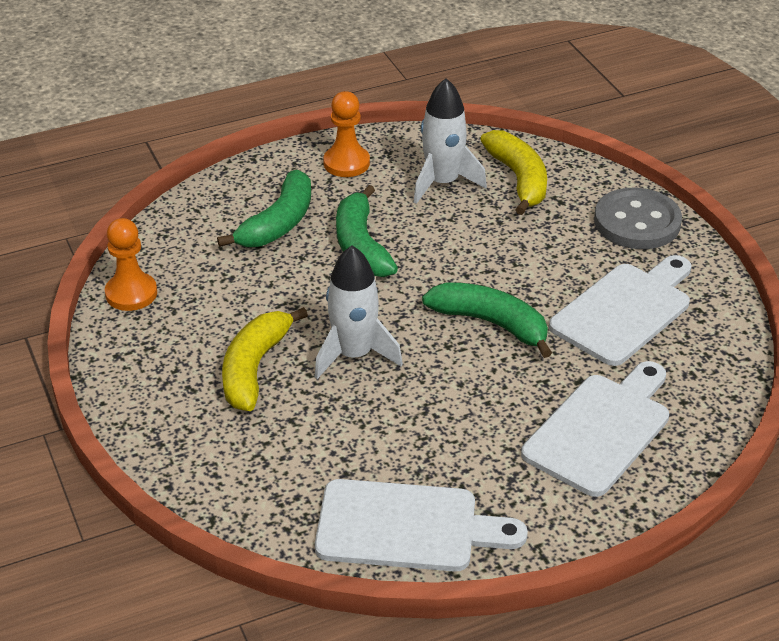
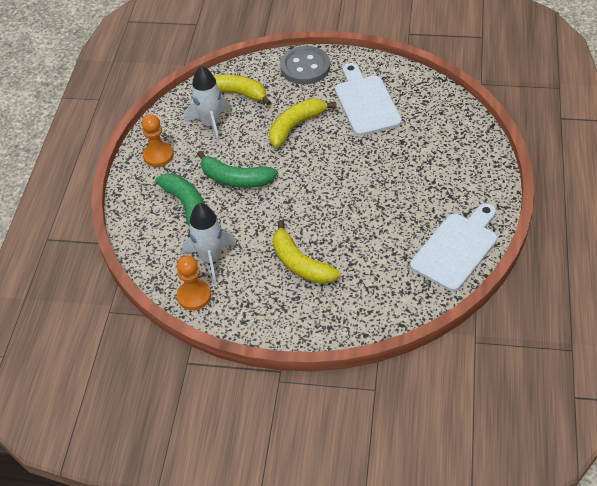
camera: 55 degrees left, 10 degrees up
white rocket [315,245,403,379] -> white rocket moved to [182,203,236,284]
green banana [422,282,552,358] -> none
white cutting board [521,361,669,497] -> none
none -> yellow banana [269,99,336,148]

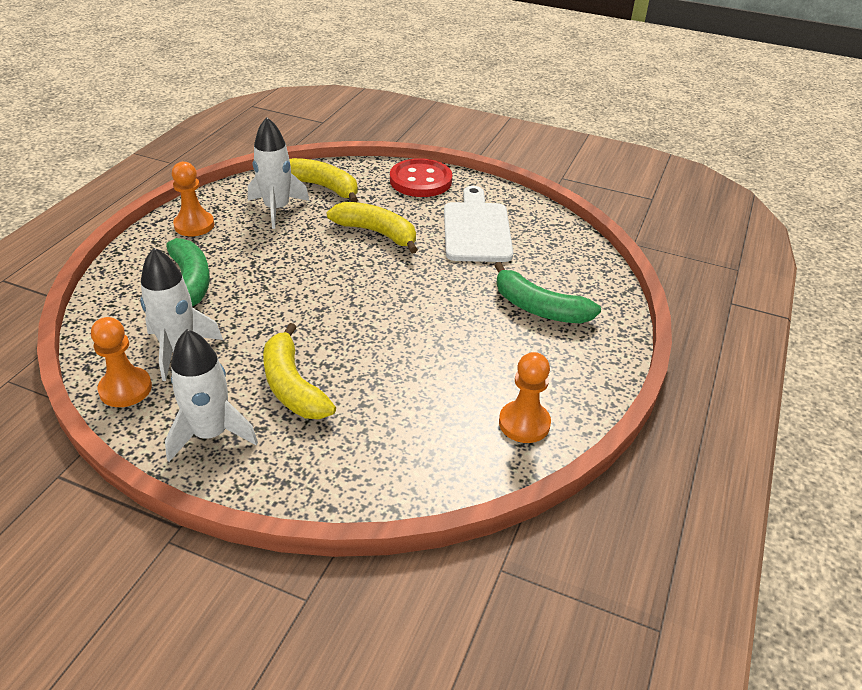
camera: 10 degrees right, 10 degrees down
green banana [197,150,277,188] -> green banana moved to [494,262,601,323]
yellow banana [269,99,336,148] -> yellow banana turned 60 degrees clockwise [327,202,418,253]
grey button [280,46,330,84] -> red button [390,158,452,197]
white cutting board [410,203,497,291] -> orange pawn [499,352,551,443]
none -> white rocket [165,329,258,462]

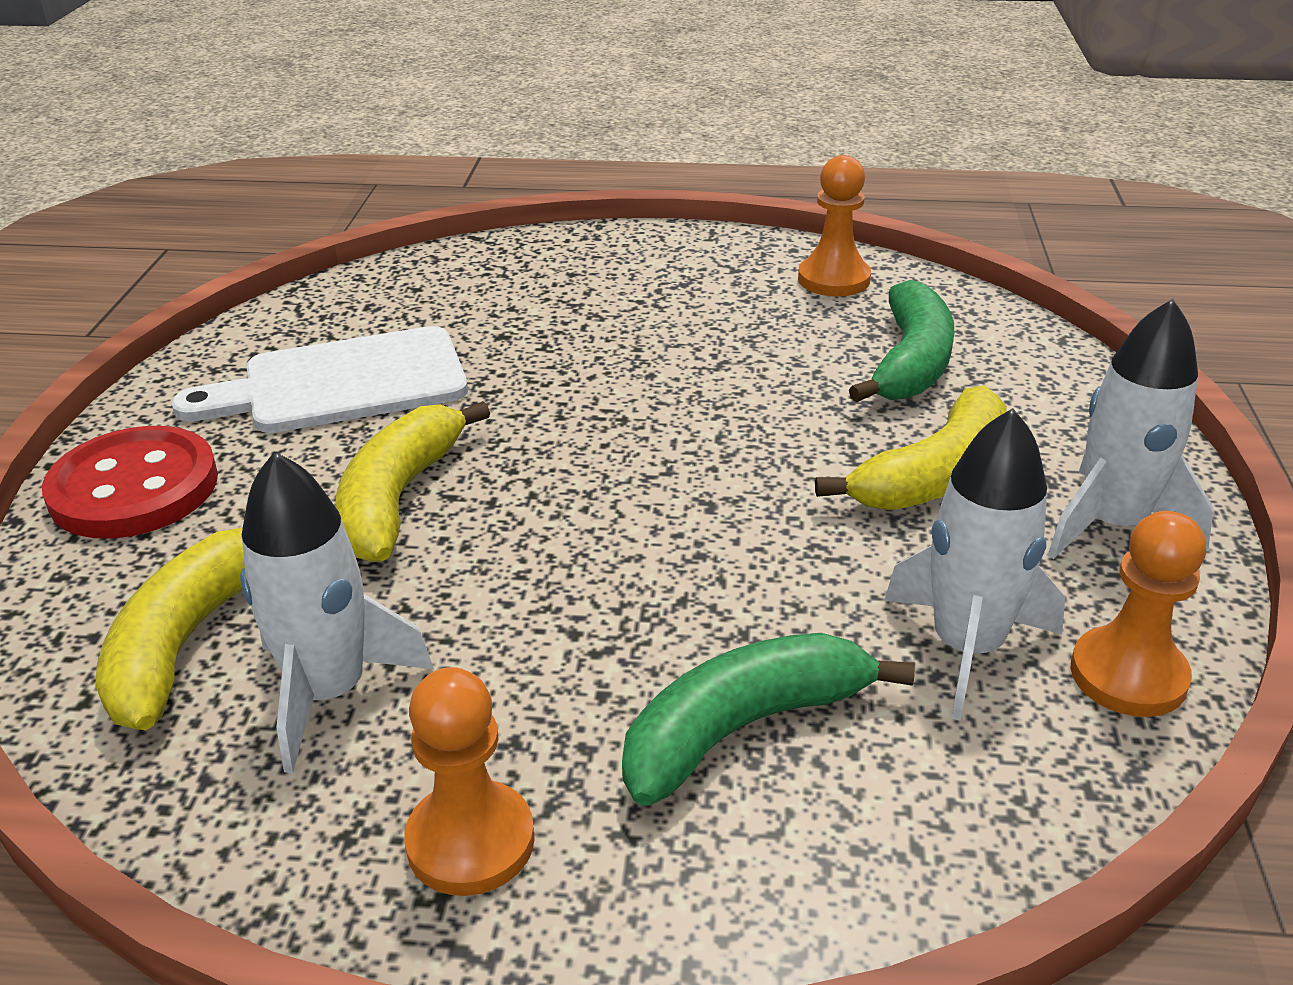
camera: 105 degrees left, 5 degrees down
green banana [494,262,601,323] -> green banana moved to [849,280,954,402]

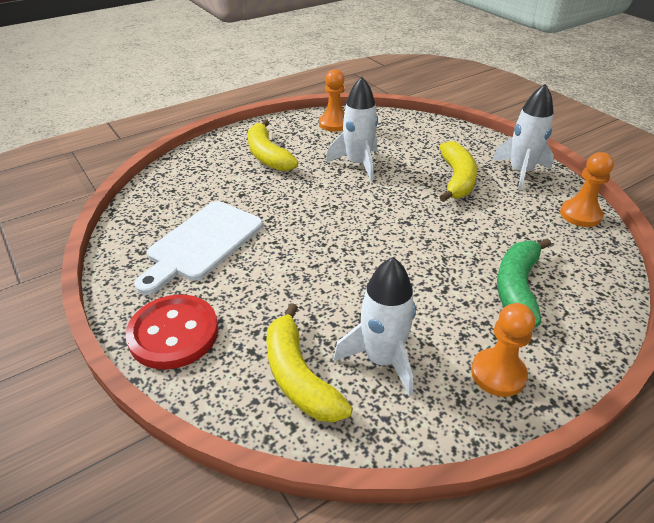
camera: 40 degrees left, 5 degrees up
yellow banana [335,401,490,562] -> yellow banana moved to [248,119,299,171]
green banana [849,280,954,402] -> none
white rocket [884,408,1065,721] -> white rocket moved to [326,77,378,181]

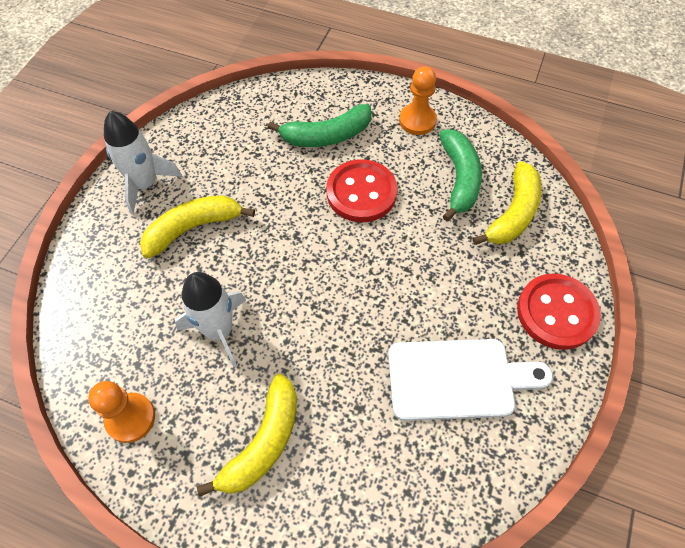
camera: 125 degrees left, 20 degrees up
white rocket [334,257,416,396] -> green banana [439,130,482,221]
orange pawn [560,152,614,227] -> none
none -> red button [326,159,398,222]

